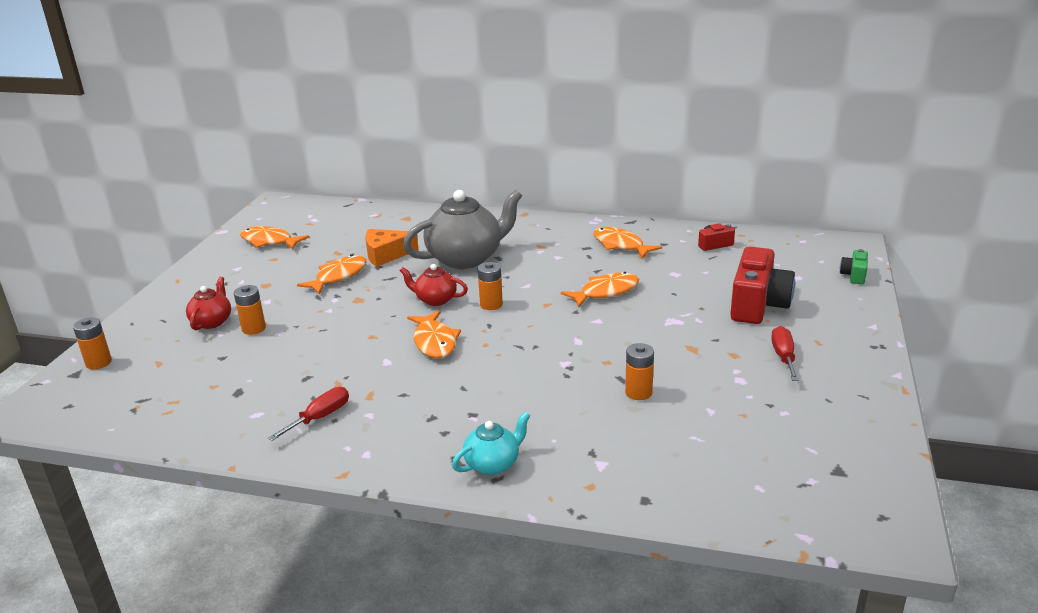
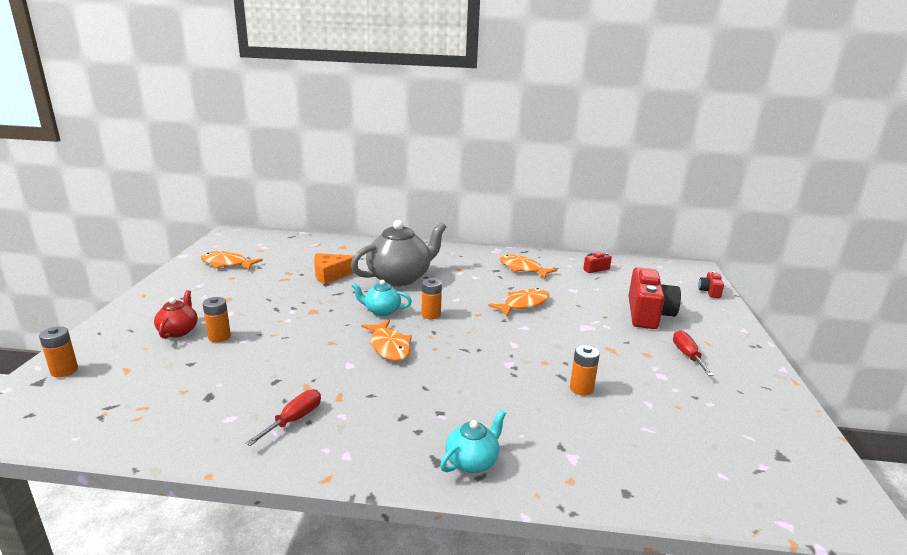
camera: 10 degrees left, 5 degrees down
orange fish [297,255,367,294] -> none
red teapot [400,264,468,306] -> turquoise teapot [352,280,412,316]
green camera [840,249,868,284] -> red camera [698,271,724,298]

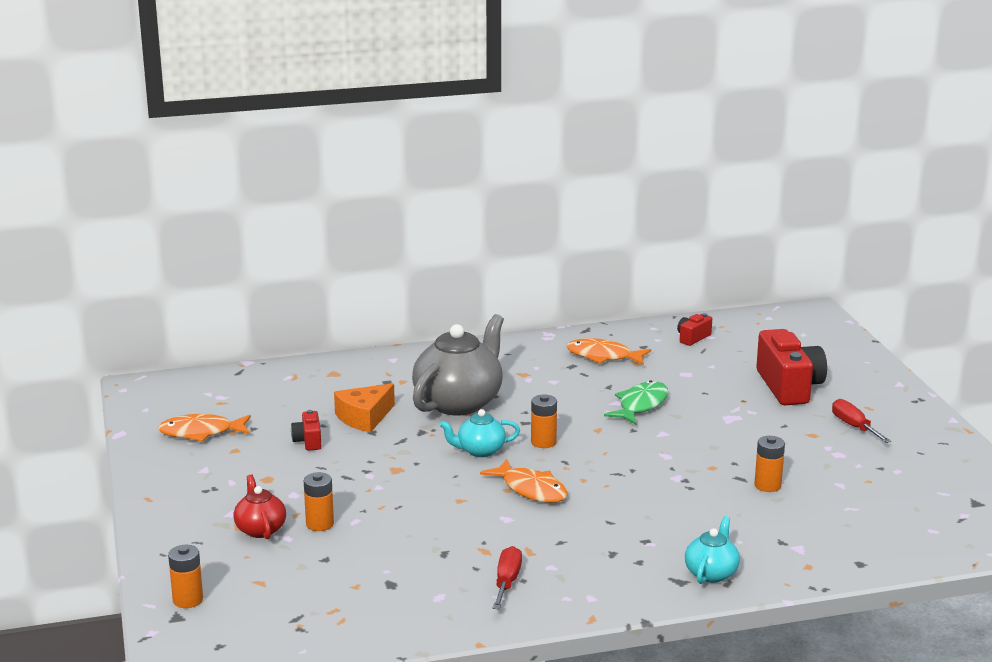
camera: 20 degrees left, 0 degrees up
orange fish [488,288,549,316] -> green fish [604,380,668,425]
red camera [698,271,724,298] -> red camera moved to [291,410,321,451]

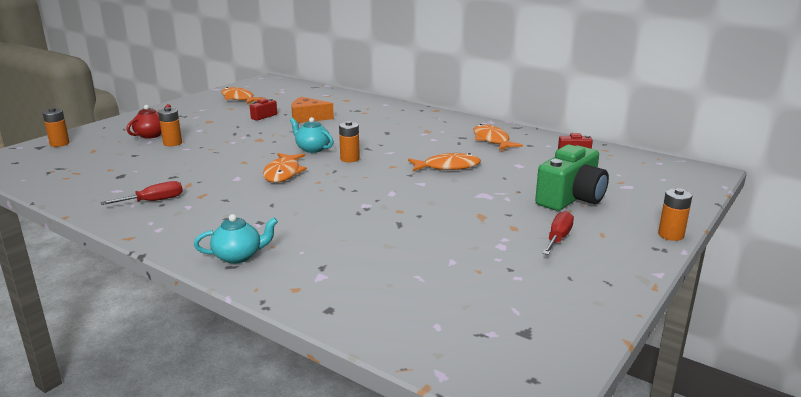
camera: 50 degrees right, 0 degrees up
grey teapot [412,314,504,416] -> none
green fish [604,380,668,425] -> orange fish [408,153,481,171]
orange battery [755,436,785,492] -> orange battery moved to [658,188,692,241]
red camera [756,329,827,405] -> green camera [535,145,609,211]

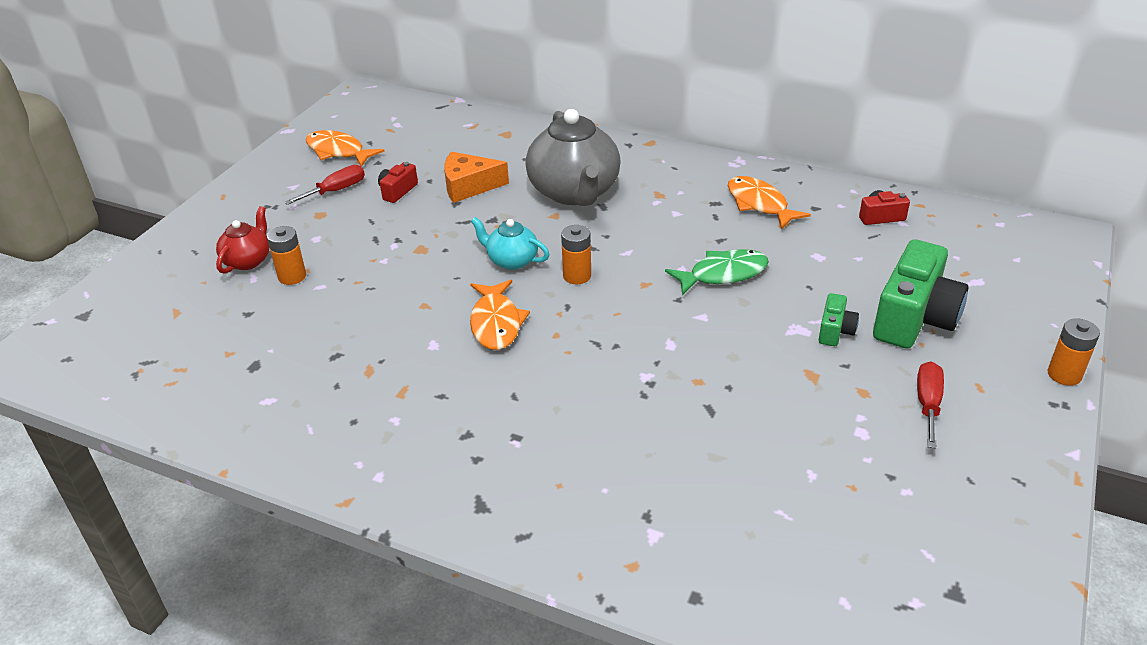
camera: 10 degrees left, 15 degrees up
orange battery [42,108,70,147] -> none
red screwdriver [100,181,183,205] -> red screwdriver moved to [284,165,365,205]
turquoise teapot [194,214,278,264] -> none
orange fish [408,153,481,171] -> green fish [665,249,769,296]
none -> grey teapot [525,109,621,206]
none -> green camera [819,293,859,346]

